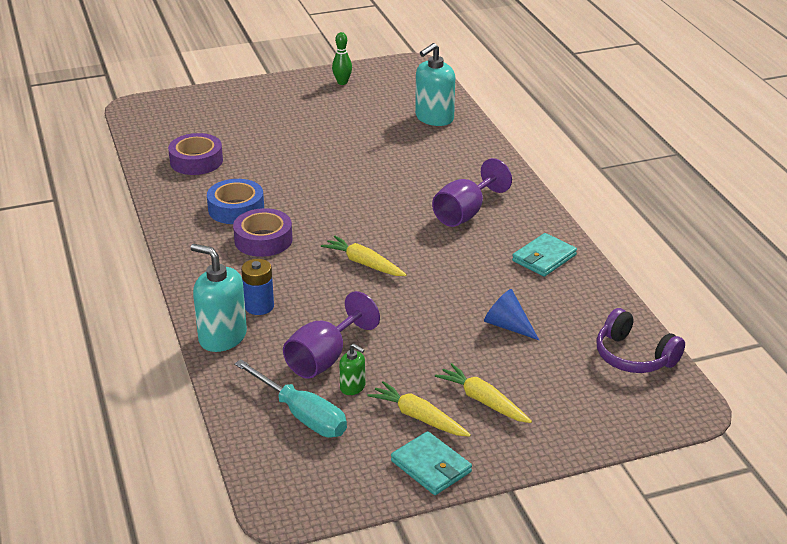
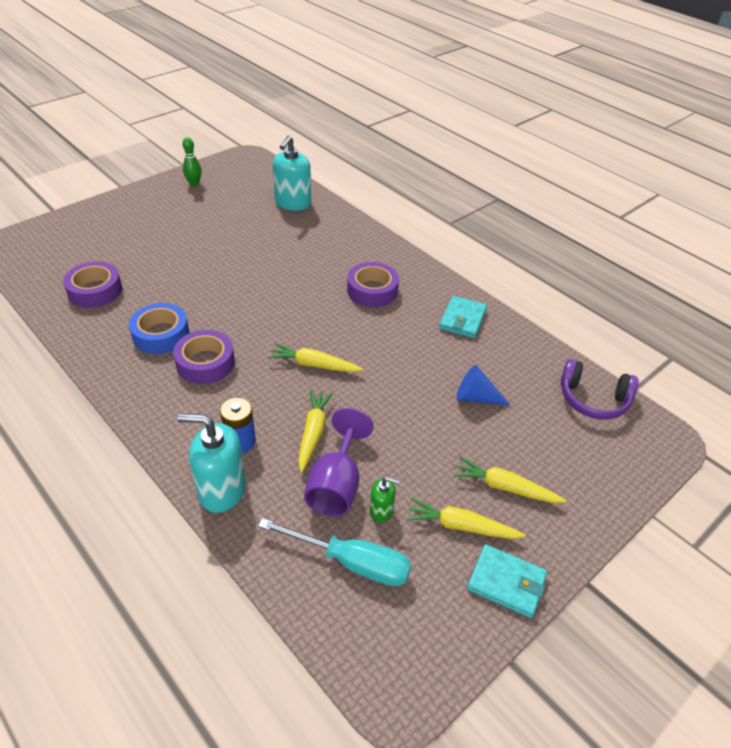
camera: 25 degrees left, 10 degrees up
purple goblet [432,158,512,227] -> purple tape [347,262,399,307]
none -> yellow carrot [298,389,333,472]

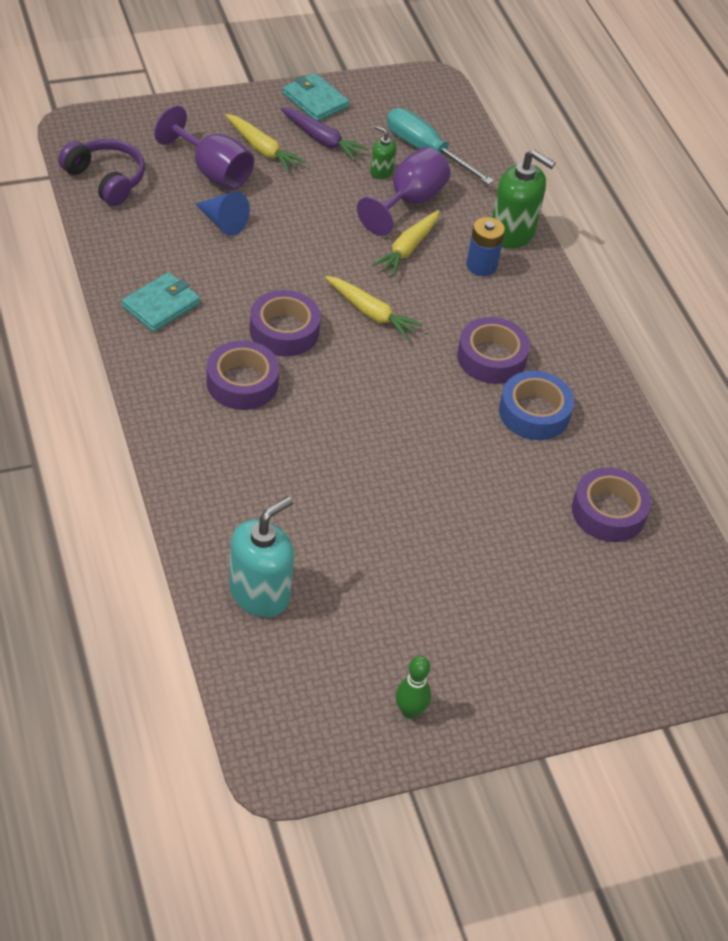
camera: 160 degrees left, 5 degrees up
turquoise soap dispenser [177,414,246,513] -> green soap dispenser [492,149,555,248]
yellow carrot [407,498,526,539] -> purple carrot [281,107,369,161]
none -> purple goblet [154,105,254,190]
none -> purple tape [250,290,321,357]

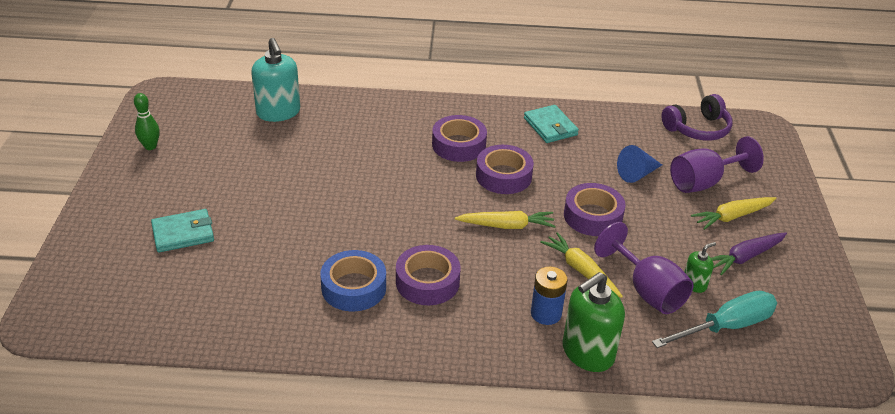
camera: 115 degrees right, 10 degrees down
turquoise wallet [283,73,349,121] -> turquoise wallet moved to [151,209,214,253]
yellow carrot [325,276,423,340] -> yellow carrot turned 150 degrees counterclockwise [455,211,556,229]
purple tape [572,468,651,542] -> purple tape moved to [564,183,626,236]

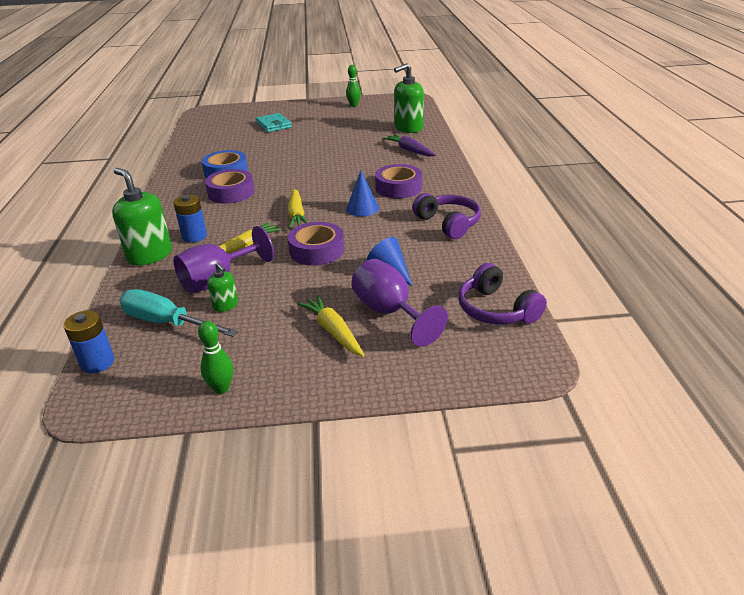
camera: 85 degrees right, 5 degrees down
turquoise soap dispenser [251,38,300,122] -> green soap dispenser [394,63,424,133]
purple tape [476,145,534,194] -> blue cone [346,170,379,217]
turquoise wallet [524,105,579,143] -> purple headphones [412,193,481,239]
turquoise screwdriver [652,291,777,348] -> turquoise screwdriver turned 150 degrees clockwise [119,289,238,337]
purple carrot [711,232,787,275] -> purple carrot moved to [382,134,436,156]
none -> blue battery [63,310,114,374]
none -> green bowling pin [198,321,233,394]

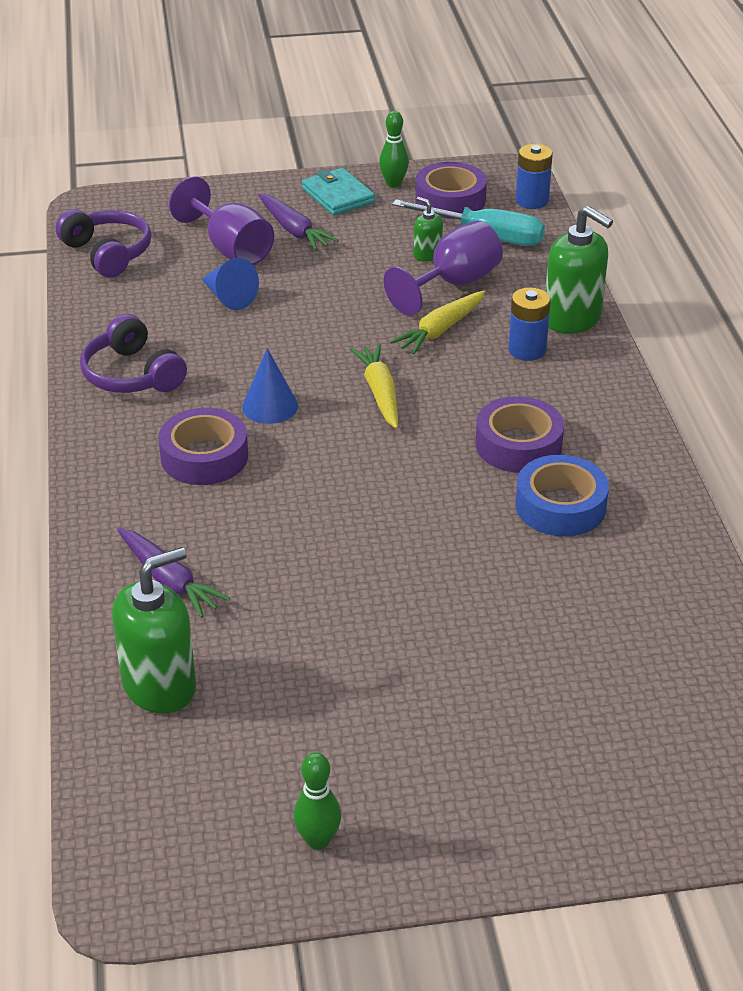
camera: 175 degrees right, 5 degrees up
turquoise wallet [256,113,292,132] -> turquoise wallet moved to [302,168,375,215]
purple tape [288,222,344,266] -> purple tape moved to [415,162,487,218]
yellow carrot [297,295,365,357] -> purple carrot [258,194,339,250]

